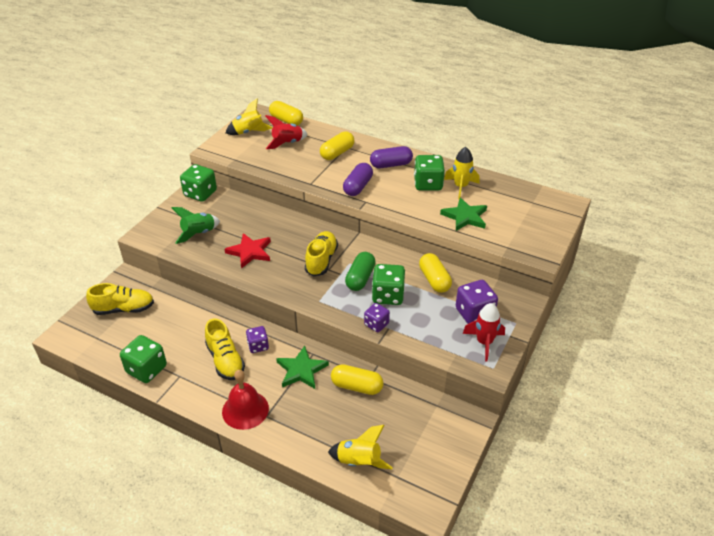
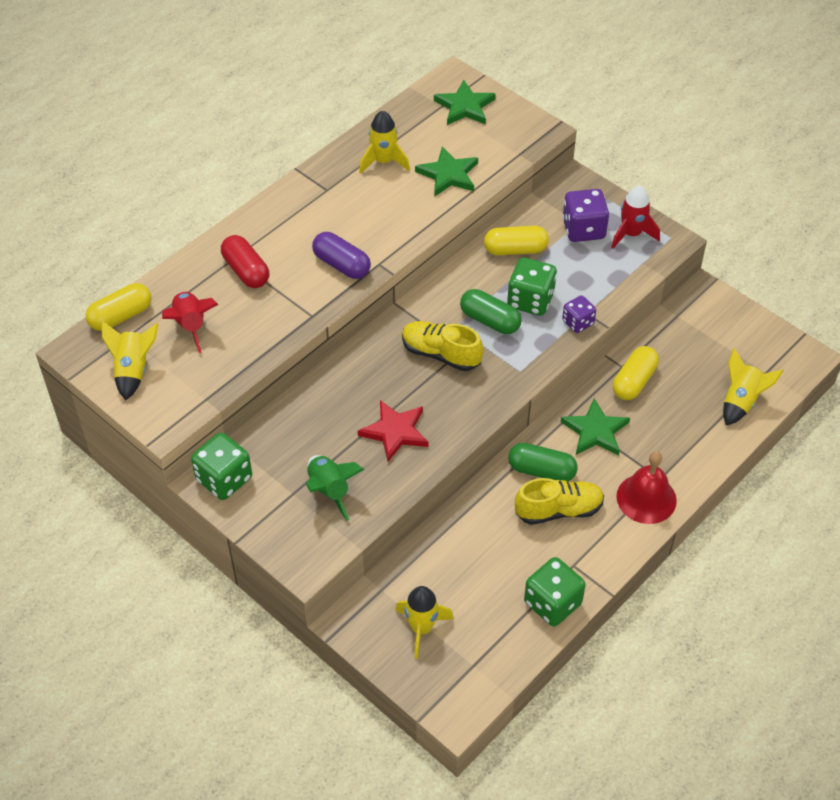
camera: 75 degrees left, 10 degrees up
yellow shoe [86,283,154,315] -> yellow rocket [395,586,454,659]
purple dice [246,326,269,353] -> green capsule [508,443,578,481]
yellow capsule [320,131,355,160] -> red capsule [221,235,269,288]
purple capsule [370,146,413,168] -> none
green dice [414,155,445,191] -> none
none -> green star [434,80,496,125]

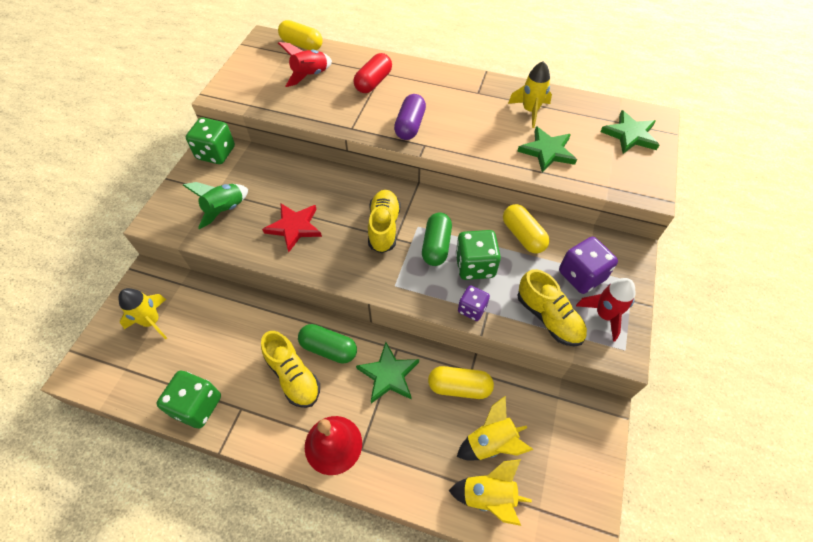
camera: 65 degrees right, 5 degrees up
yellow rocket [101,321,159,401] -> yellow rocket moved to [457,396,533,461]
green capsule [508,443,578,481] -> green capsule turned 60 degrees counterclockwise [298,324,357,364]
none -> yellow shoe [517,269,587,346]

